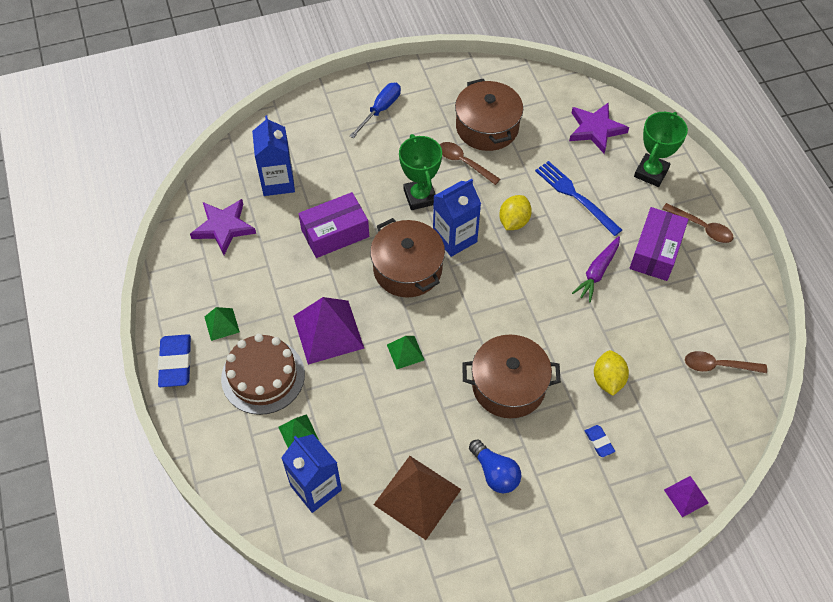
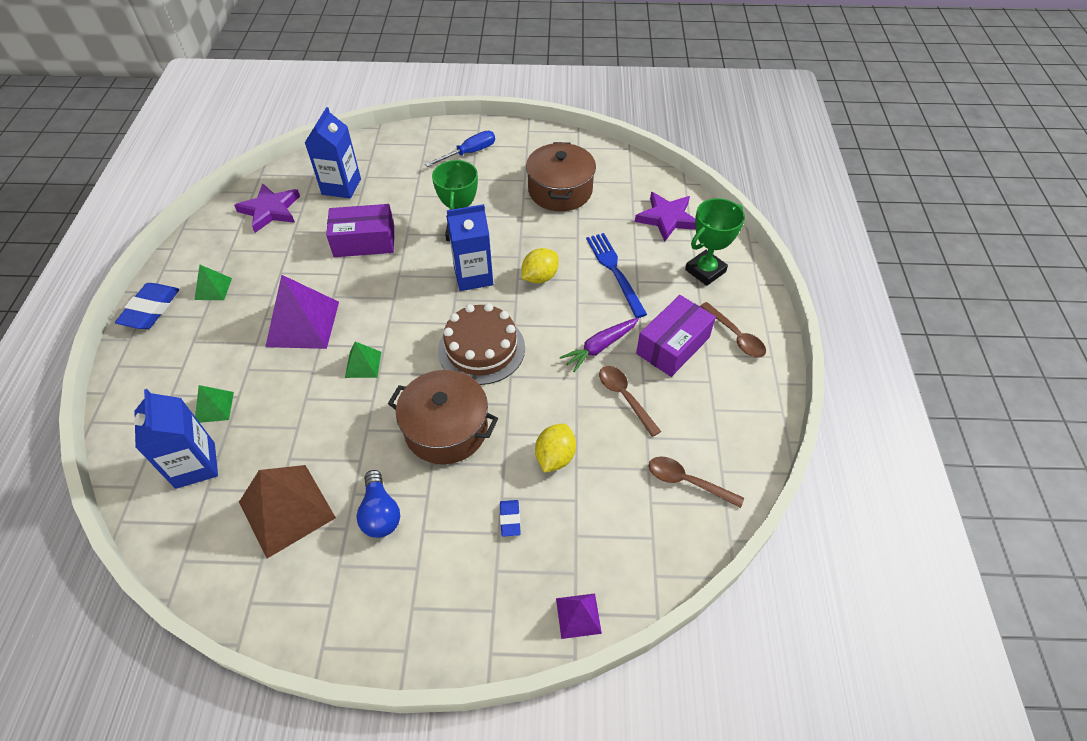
camera: 20 degrees right, 5 degrees down
brown cake [221,334,305,415] -> brown cake moved to [438,303,525,385]
brown pot [370,218,445,298] -> none
brown spoon [440,142,500,185] -> brown spoon moved to [599,366,661,437]

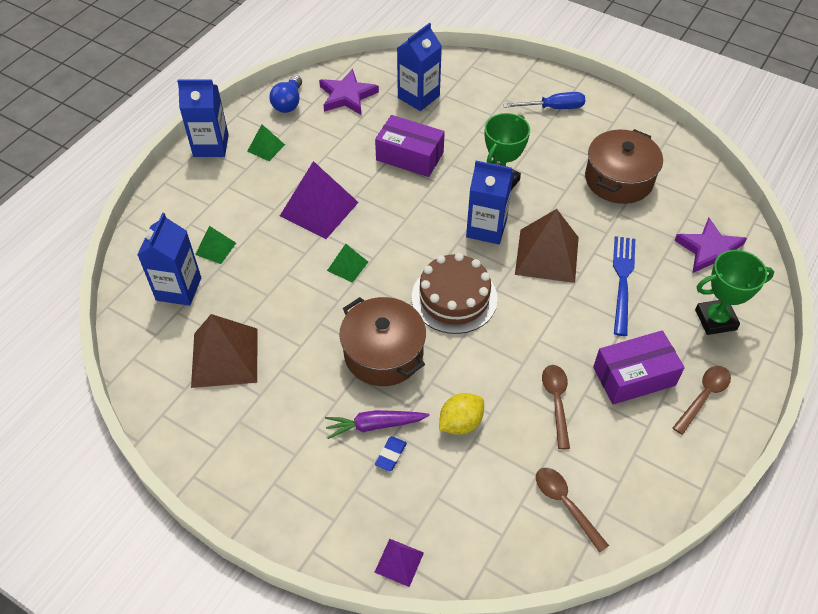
camera: 30 degrees right, 0 degrees up
blue eraser [115,283,179,329] -> blue carton [177,80,229,157]
blue light bulb [356,470,400,538] -> blue light bulb moved to [269,75,302,113]
yellow lemon [522,248,559,283] -> brown pyramid [515,209,579,283]
purple carrot [560,318,639,372] -> purple carrot moved to [325,410,429,439]
brown spoon [700,302,766,358] -> brown spoon turned 135 degrees counterclockwise [673,366,731,435]

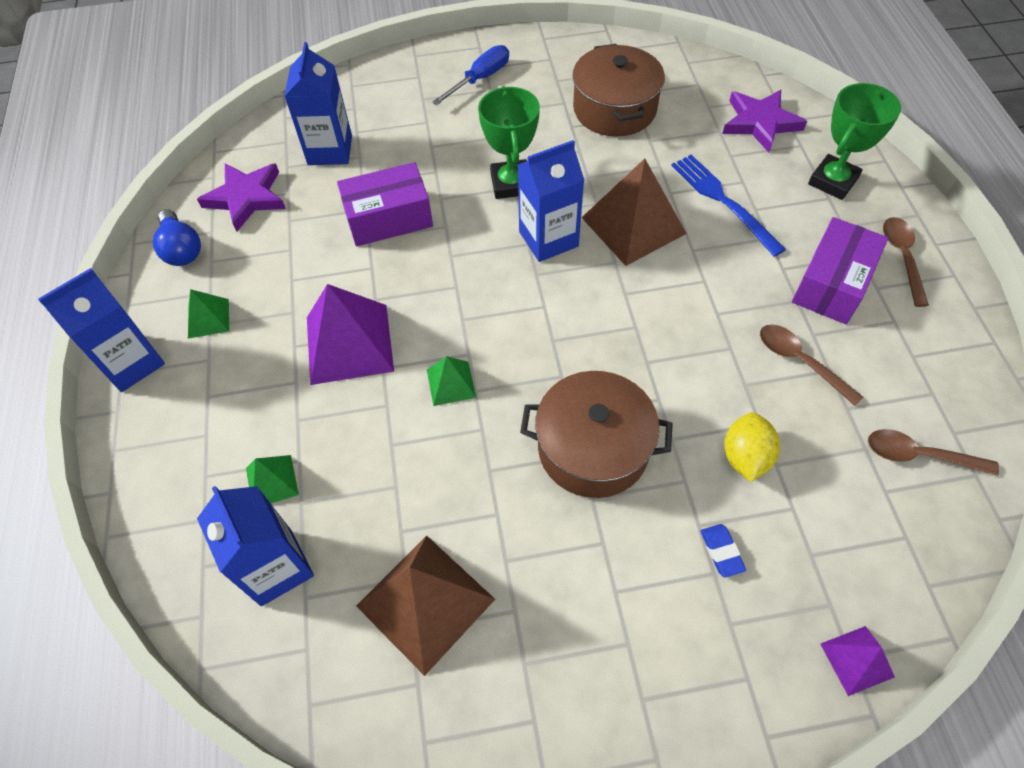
camera: 40 degrees left, 5 degrees up
purple carrot [325,410,429,439] -> none
brown cake [412,253,498,334] -> none

